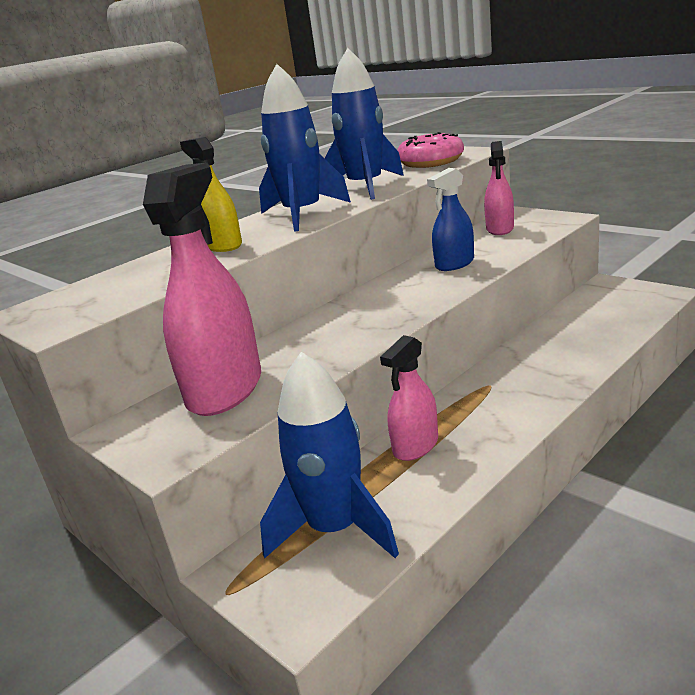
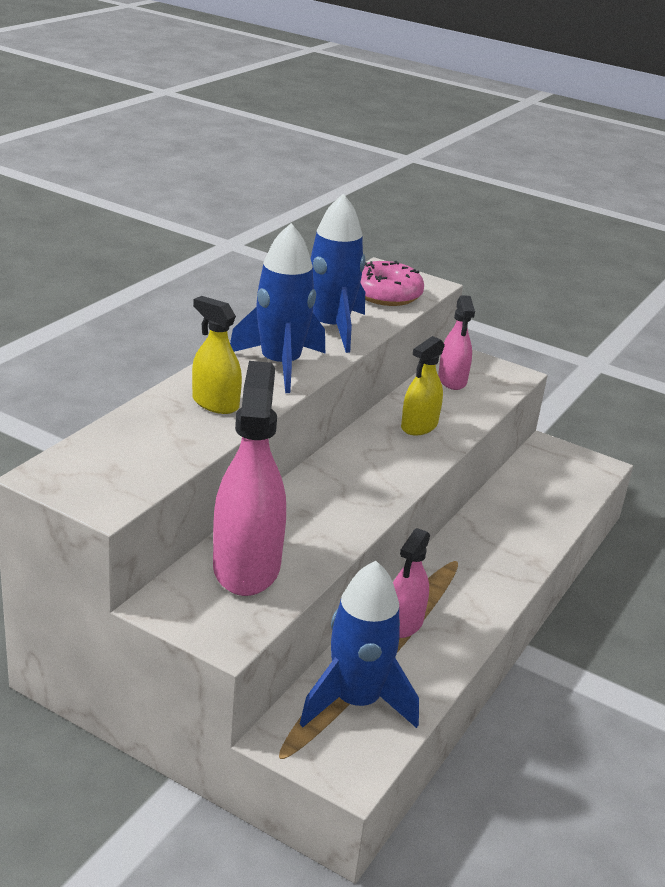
camera: 20 degrees left, 5 degrees up
blue spray bottle [427,168,474,271] -> yellow spray bottle [401,336,445,435]

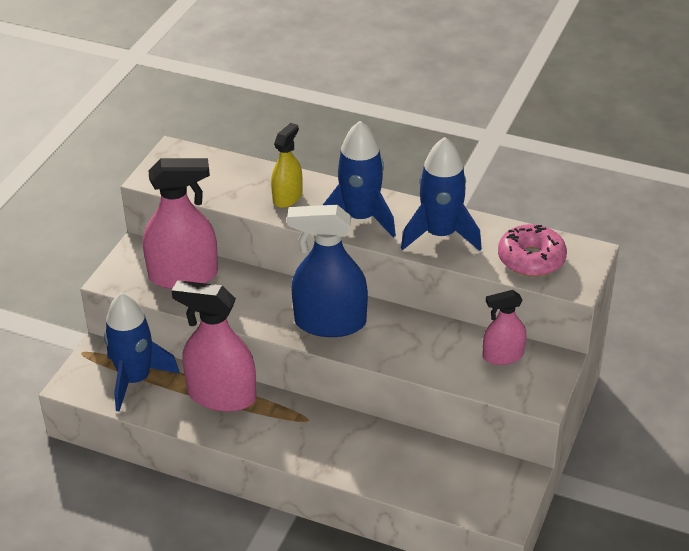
camera: 85 degrees right, 10 degrees up
pink spray bottle [393,528,430,638] -> pink spray bottle [171,280,256,412], size x1.77
yellow spray bottle [401,336,445,435] -> none
none -> blue spray bottle [287,205,368,337]

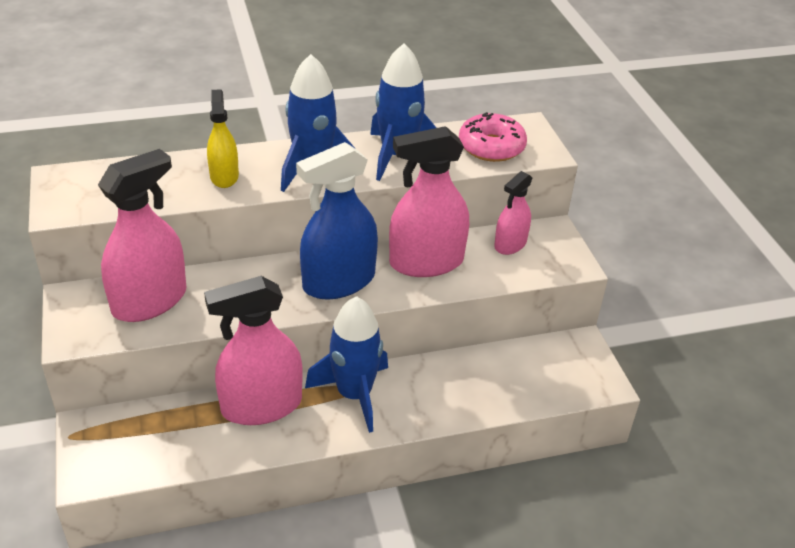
camera: 40 degrees left, 0 degrees up
blue rocket [104,292,179,411] -> blue rocket moved to [305,296,388,433]
none -> pink spray bottle [389,126,469,277]

